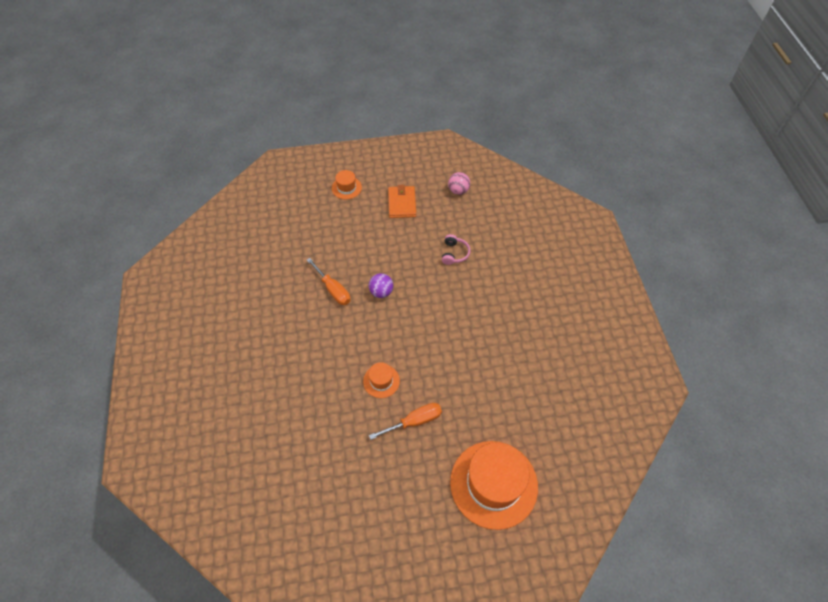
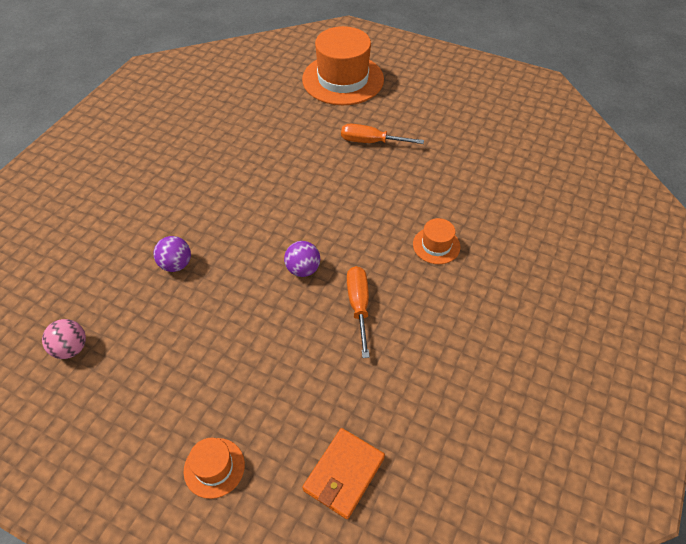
camera: 145 degrees left, 5 degrees down
orange hat [363,362,400,398] -> orange hat moved to [413,218,460,264]
orange wallet [388,185,416,218] -> orange wallet moved to [302,428,385,519]
pink headphones [442,234,470,265] -> purple ball [154,236,191,272]

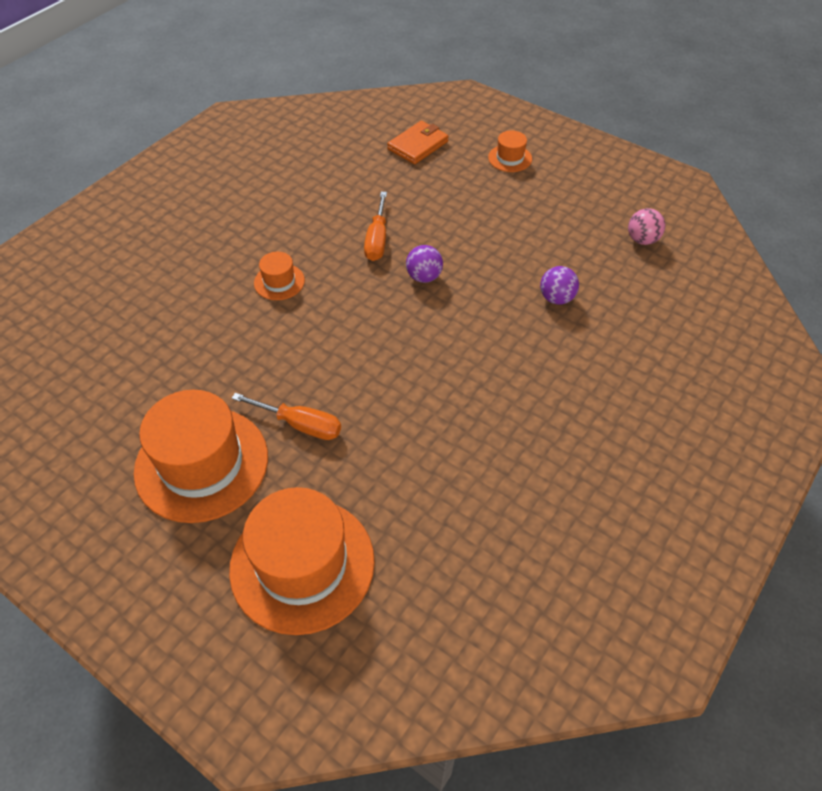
camera: 170 degrees left, 0 degrees up
none -> orange hat [134,390,268,523]

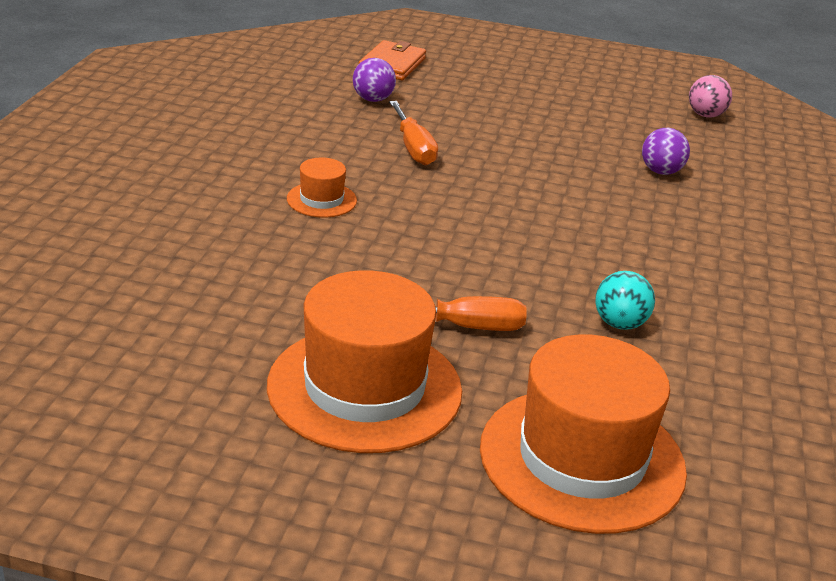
camera: 25 degrees left, 20 degrees down
purple ball [406,245,443,283] -> purple ball moved to [353,58,396,102]
orange hat [488,130,532,172] -> none
none -> turquoise ball [595,271,655,330]

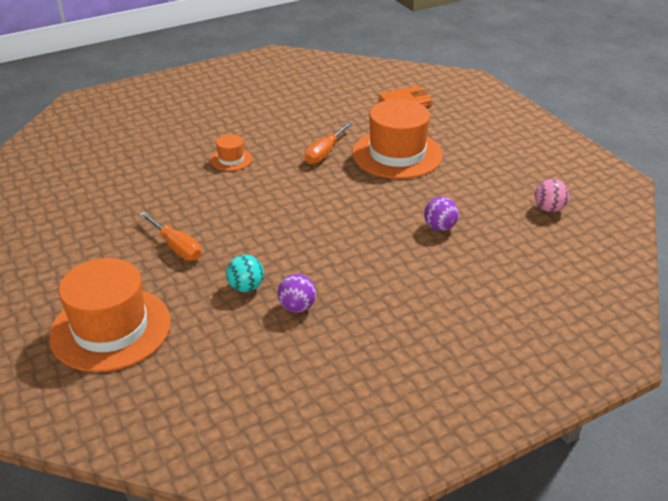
camera: 50 degrees right, 5 degrees up
orange hat [267,270,462,453] -> orange hat moved to [352,99,443,179]
purple ball [353,58,396,102] -> purple ball moved to [277,274,316,313]

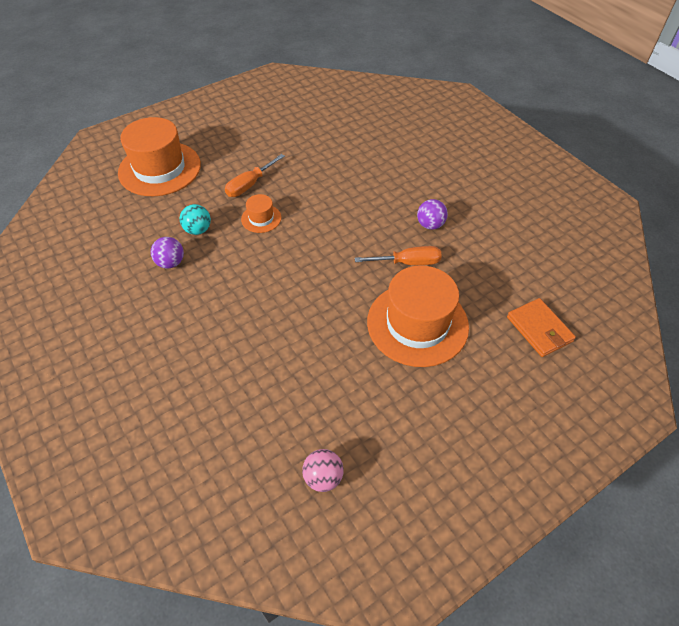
camera: 85 degrees right, 15 degrees up
orange hat [210,134,252,171] -> orange hat moved to [241,194,282,233]
orange screwdriver [305,122,353,164] -> orange screwdriver turned 150 degrees clockwise [355,246,442,265]
purple ball [424,197,459,231] -> purple ball moved to [417,199,448,230]

